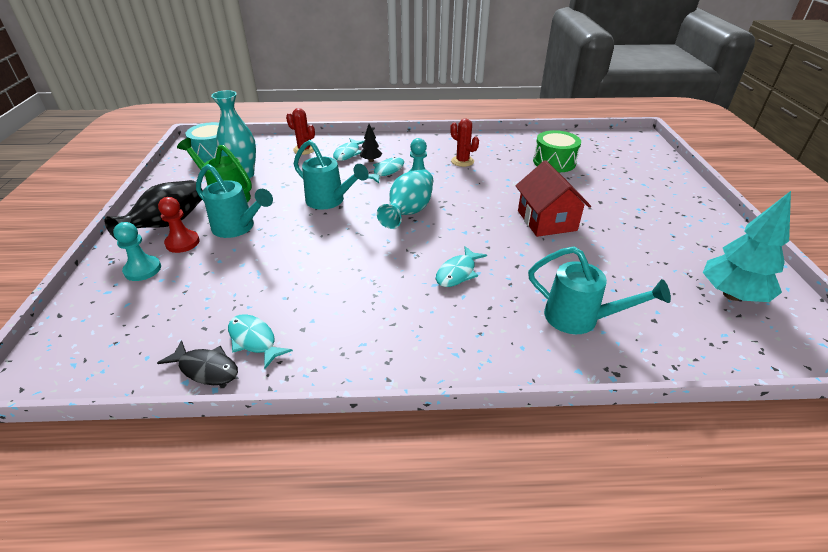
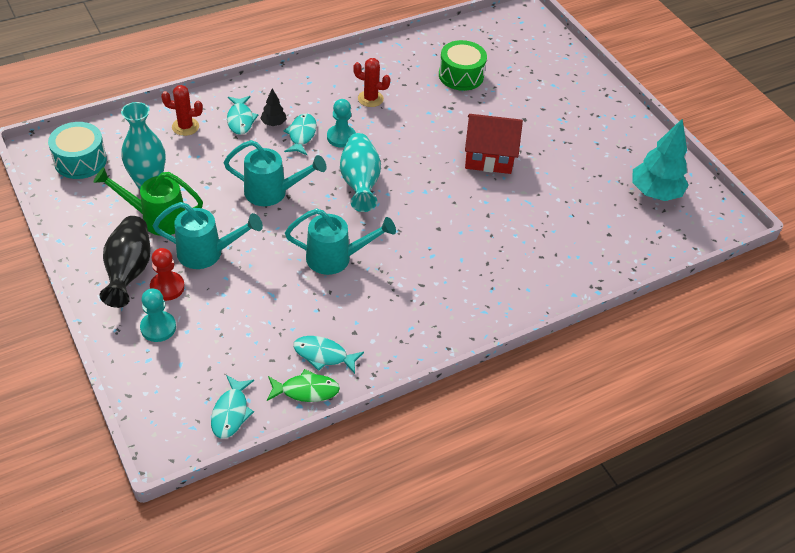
camera: 30 degrees left, 10 degrees up
black fish [157,340,238,385] -> green fish [267,369,340,402]
turquoise fish [436,246,487,287] -> turquoise fish moved to [211,375,254,439]
red house [516,160,591,237] -> red house turned 45 degrees counterclockwise [465,114,523,174]
turquoise watering can [528,246,671,334] -> turquoise watering can moved to [285,208,396,275]

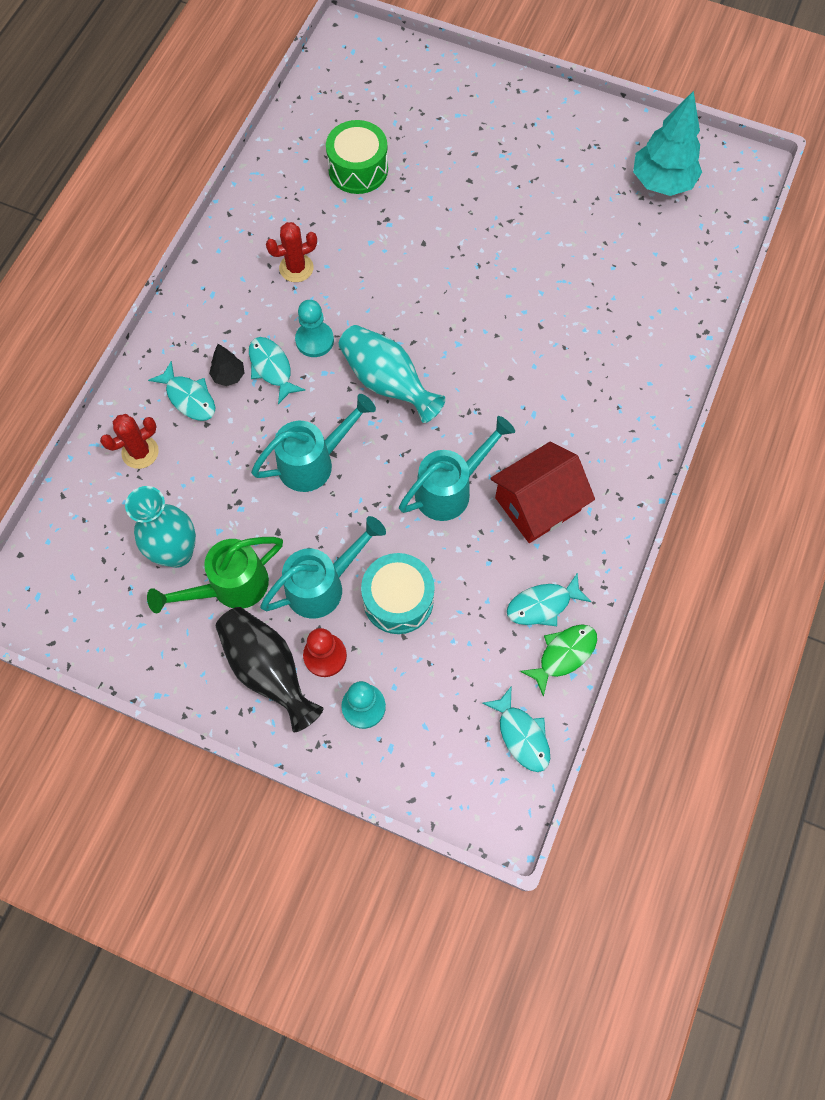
camera: 35 degrees left, 20 degrees up
turquoise drum [48,122,107,179] -> turquoise drum moved to [361,553,435,634]
red house [465,114,523,174] -> red house moved to [490,442,595,543]

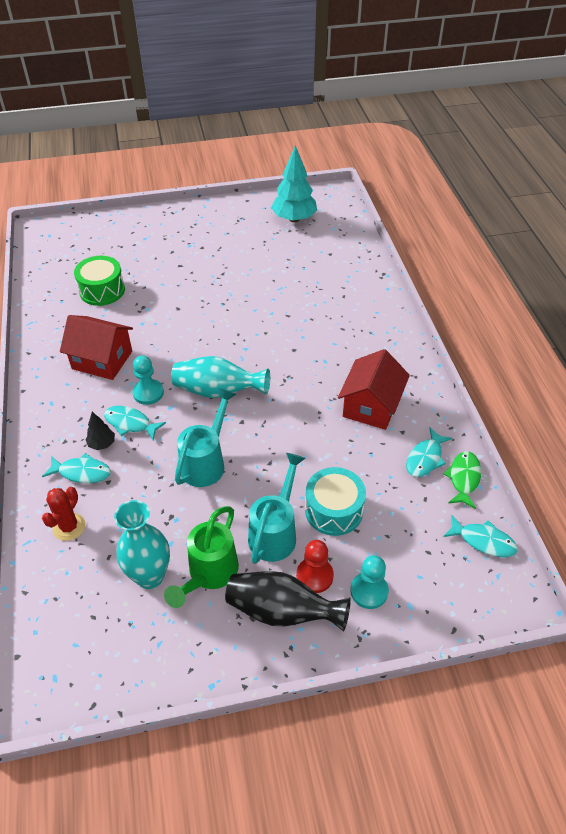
camera: 35 degrees left, 20 degrees down
red cactus [266,222,317,282] -> red house [60,315,133,380]
turquoise watering can [399,416,515,521] -> none

